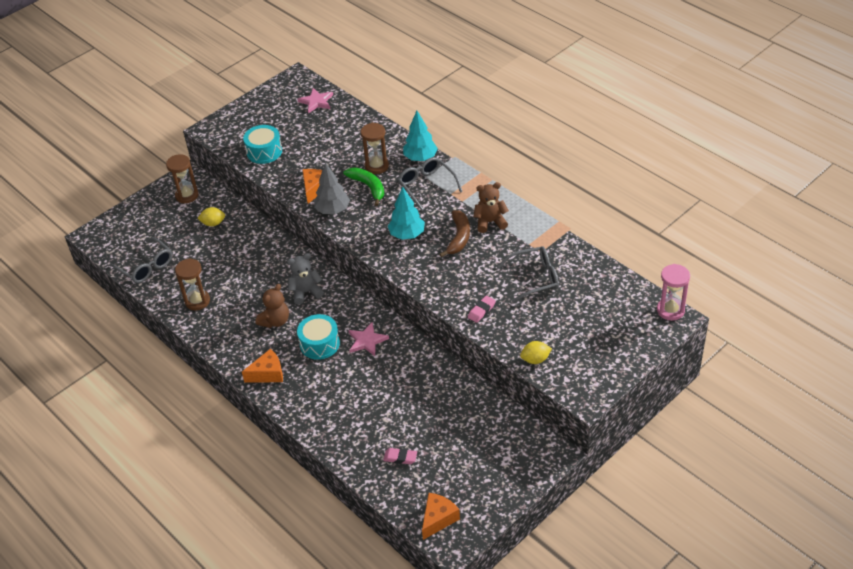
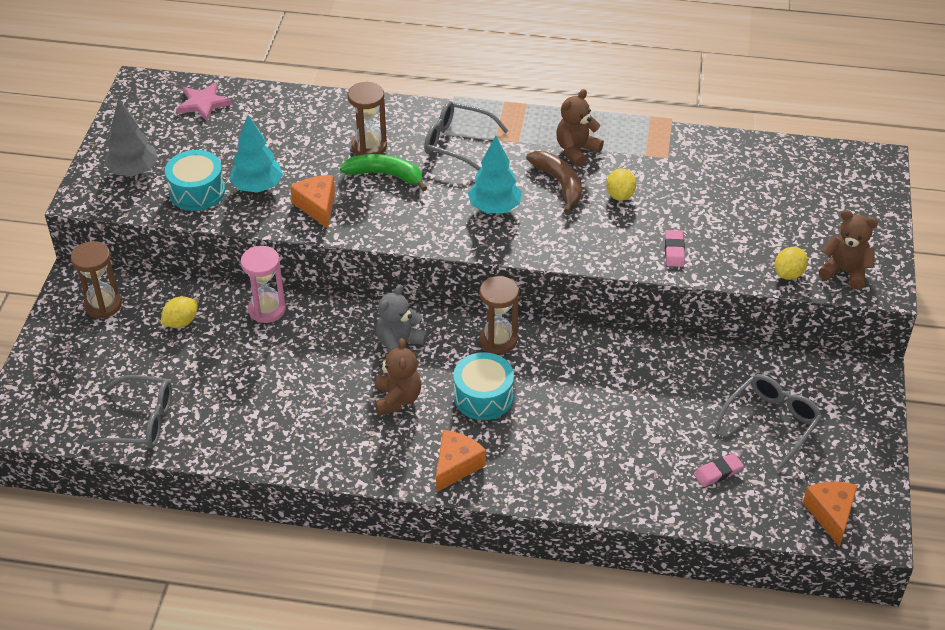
camera: 40 degrees left, 0 degrees up
brown hourglass [175,258,210,310] -> brown hourglass moved to [479,276,519,354]
grey tree [314,162,350,214] -> grey tree moved to [105,99,158,176]
pink star [348,322,389,356] -> none
turquoise tree [403,111,438,161] -> turquoise tree moved to [229,115,283,193]
grey glasses [498,246,559,303] -> grey glasses moved to [714,374,822,470]
pink hourglass [657,264,690,321] -> pink hourglass moved to [241,246,286,323]
none -> yellow lemon [606,168,636,201]
none -> brown teddy bear [819,210,878,289]

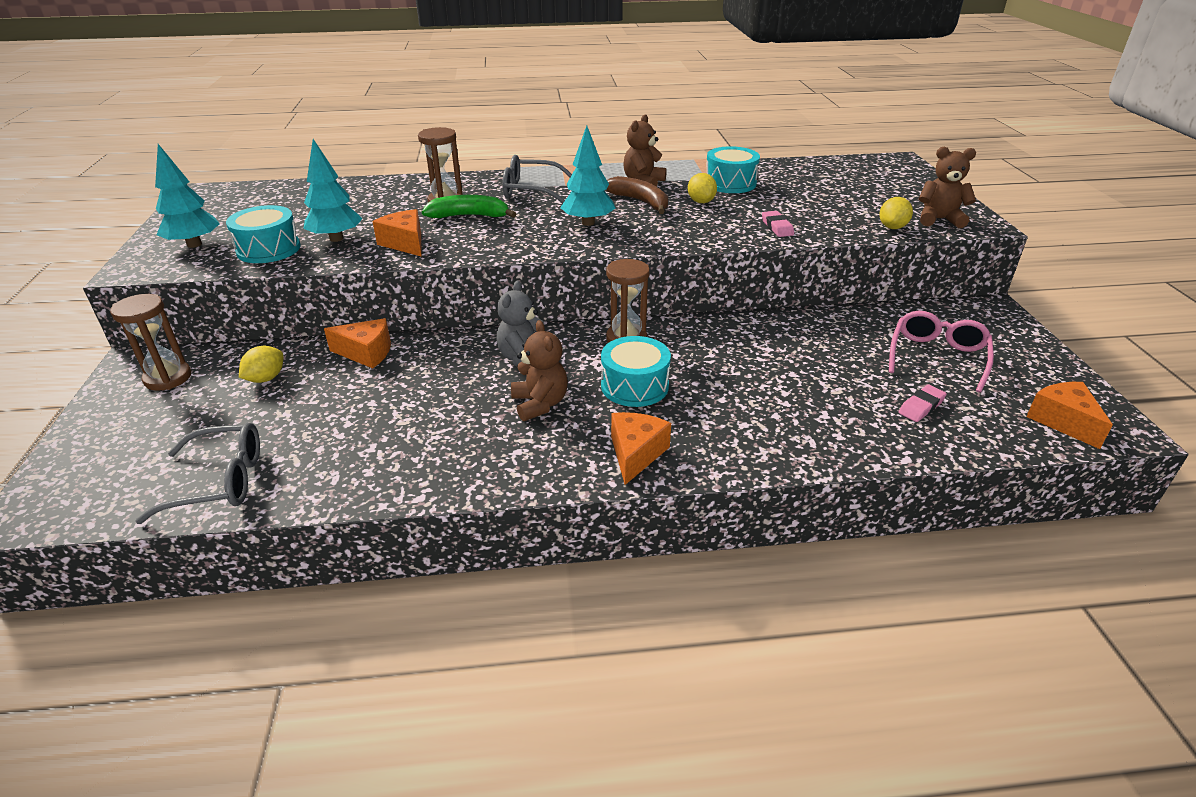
camera: 15 degrees left, 10 degrees down
grey tree [105,99,158,176] -> turquoise tree [155,144,220,248]
pink star [176,82,232,121] -> none
pink hourglass [241,246,286,323] -> orange cheese [324,318,391,368]
grey glasses [714,374,822,470] -> pink glasses [889,311,994,393]
none -> turquoise drum [707,146,760,193]

